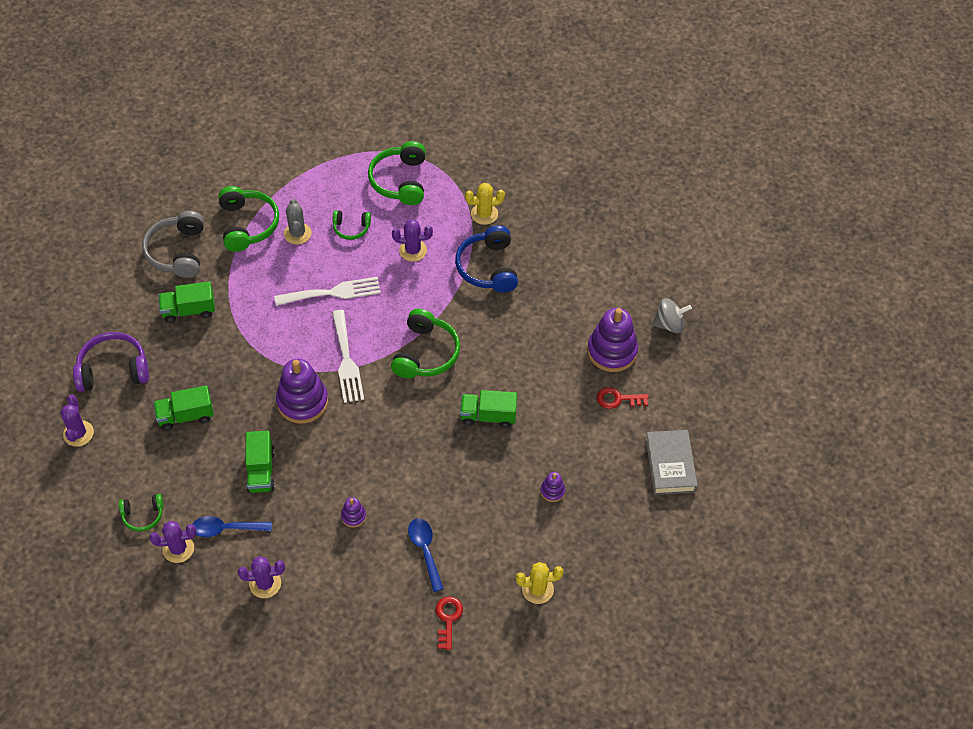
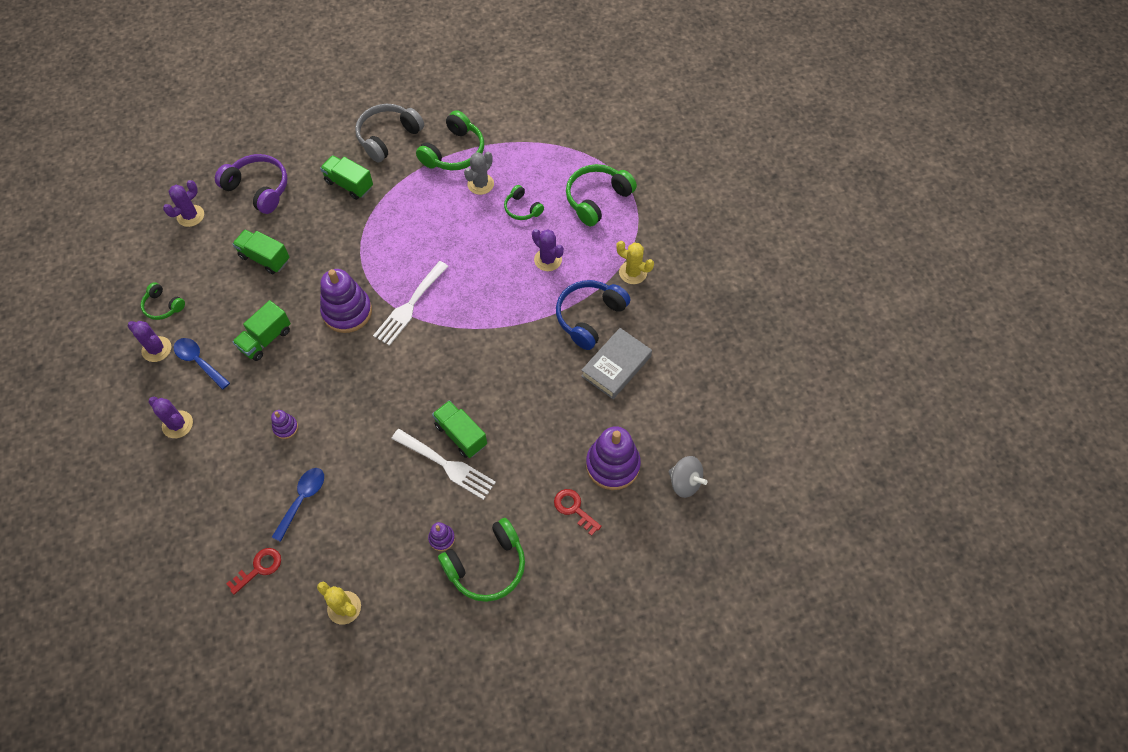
camera: 45 degrees right, 5 degrees up
white fork [274,277,381,306] -> white fork moved to [391,429,496,500]
green headphones [391,309,460,378] -> green headphones moved to [438,518,525,602]
grey book [646,430,698,495] -> grey book moved to [581,328,652,399]

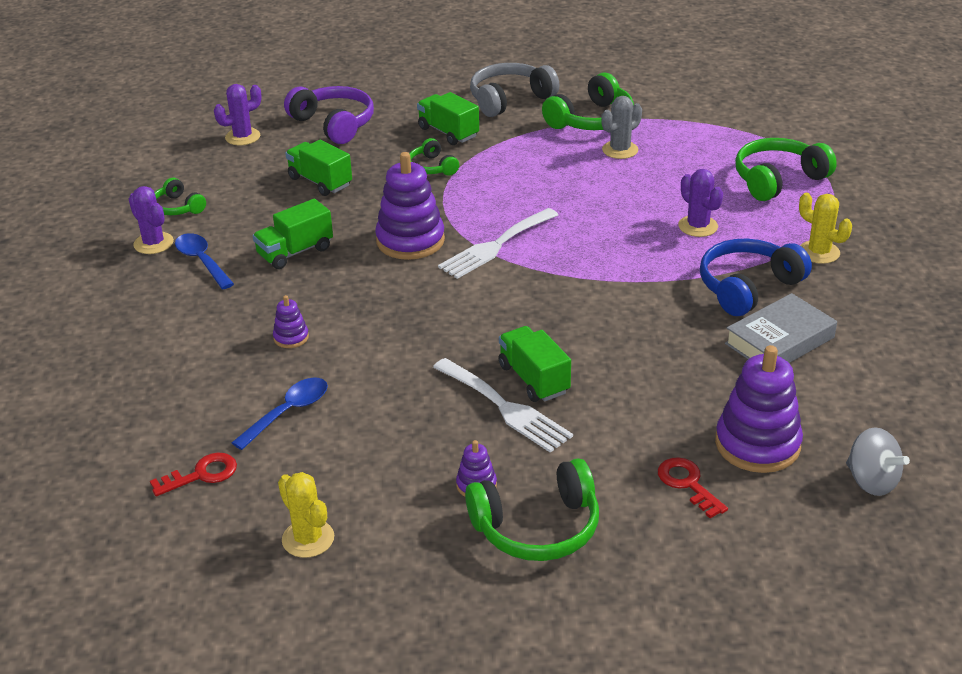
camera: 15 degrees right, 25 degrees down
purple cactus [148,397,193,438] -> none
green headphones [504,185,544,220] -> green headphones moved to [409,138,459,176]

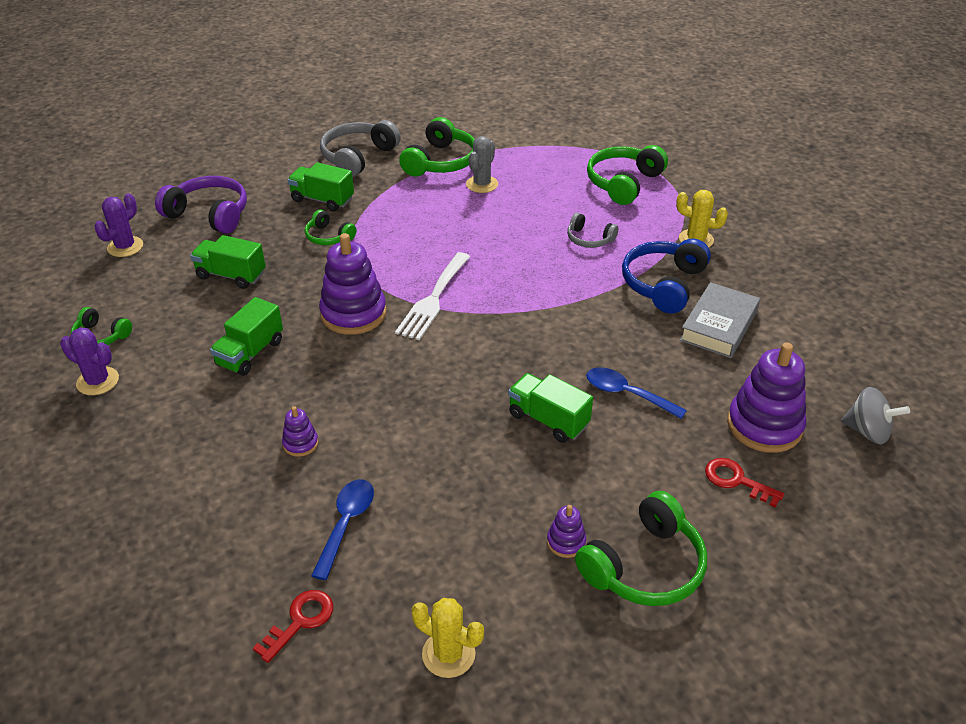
camera: 25 degrees left, 5 degrees up
blue spoon [175,233,234,289] -> blue spoon moved to [586,367,687,419]
white fork [433,358,573,453] -> none
purple cactus [678,169,723,237] -> grey headphones [567,213,618,248]

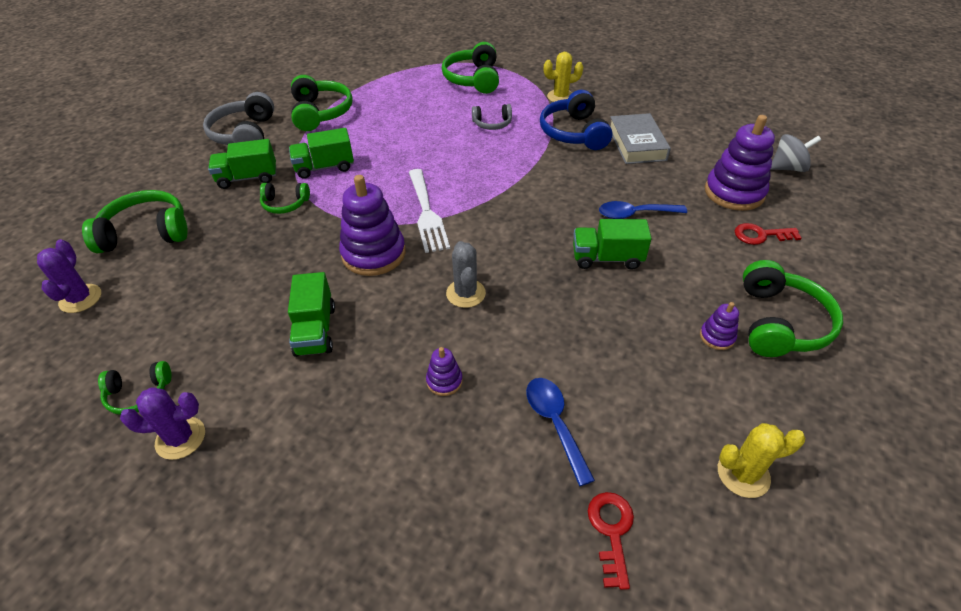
camera: 35 degrees left, 5 degrees up
purple headphones [155,176,247,234] -> green headphones [82,190,188,253]
green truck [190,235,266,289] -> green truck moved to [289,128,354,179]
grey cactus [466,136,498,193] -> grey cactus moved to [446,241,486,308]

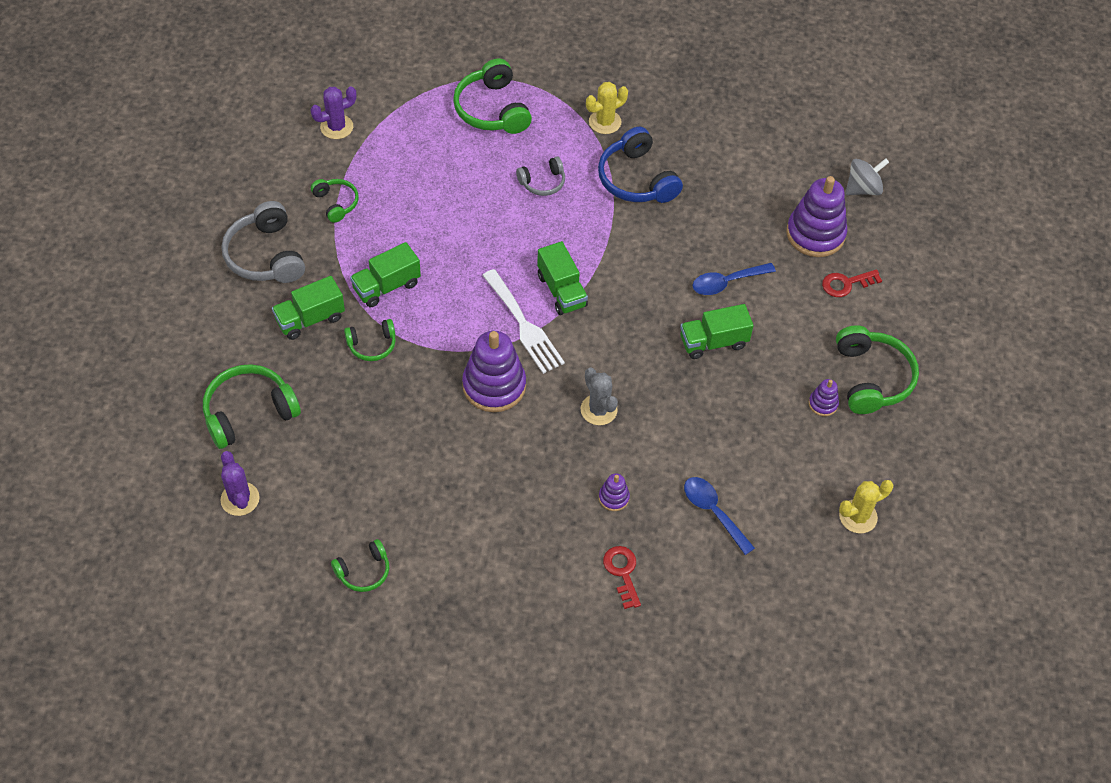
camera: 20 degrees left, 10 degrees up
purple cactus [120,387,205,460] -> purple cactus moved to [310,86,357,139]
green truck [288,272,335,357] -> green truck moved to [537,241,588,315]
green headphones [291,75,353,131] -> green headphones [311,179,359,223], size x0.56
red key [588,492,634,590] -> red key moved to [603,546,641,609]
grey book [610,113,671,164] -> none

